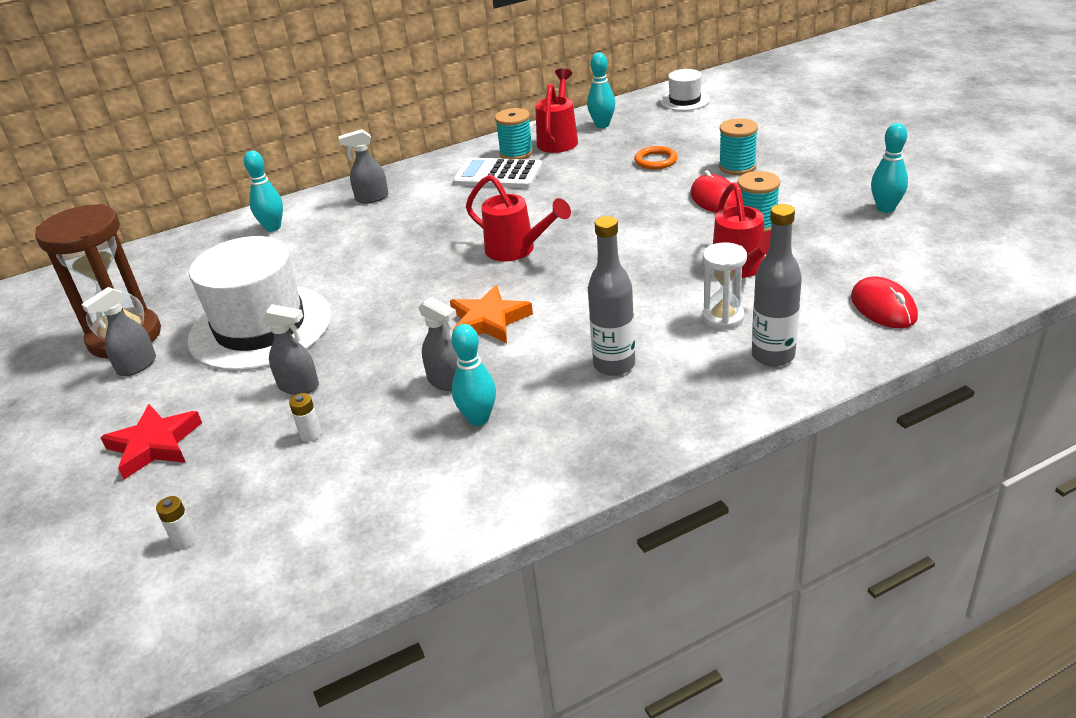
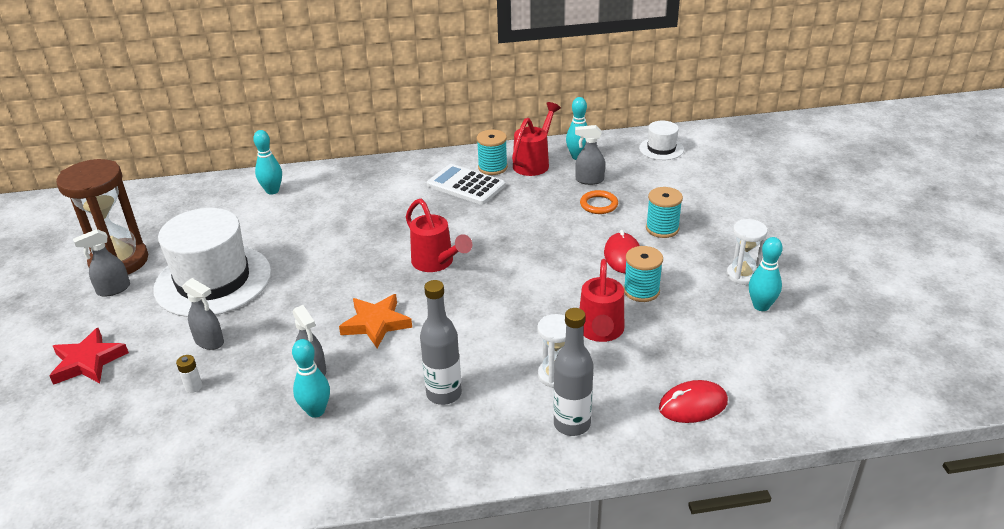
camera: 15 degrees right, 0 degrees up
white battery [156,496,196,549] -> none
grey spray bottle [338,129,388,203] -> grey spray bottle moved to [575,125,605,185]
red mouse [851,276,918,328] -> red mouse turned 75 degrees clockwise [659,380,728,423]
none -> white hourglass [727,219,768,285]

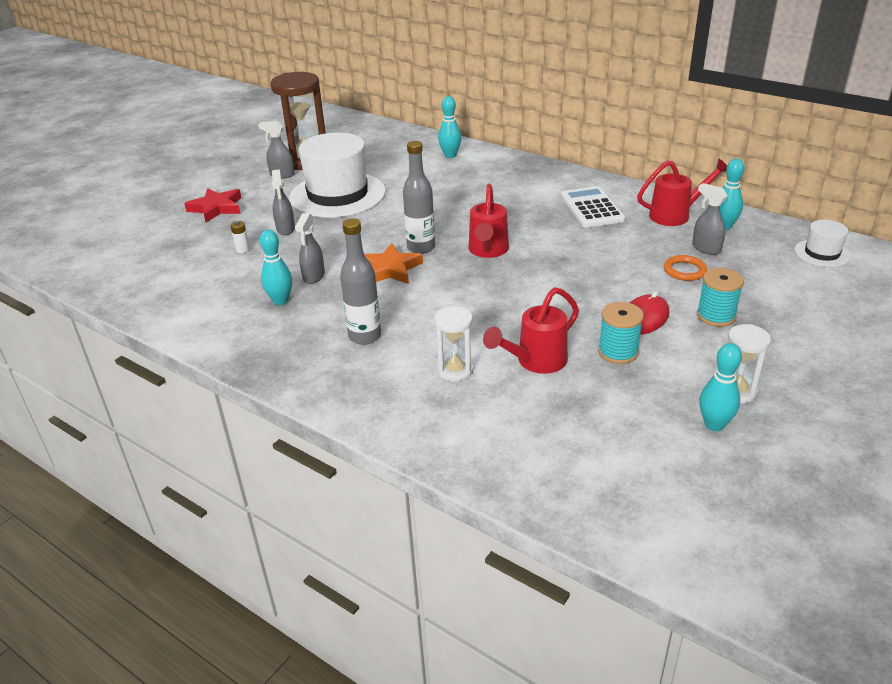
camera: 45 degrees right, 0 degrees up
turquoise spool [477,130,508,175] -> none
grey bottle [553,308,593,436] -> grey bottle moved to [403,141,435,254]
red mouse [659,380,728,423] -> none

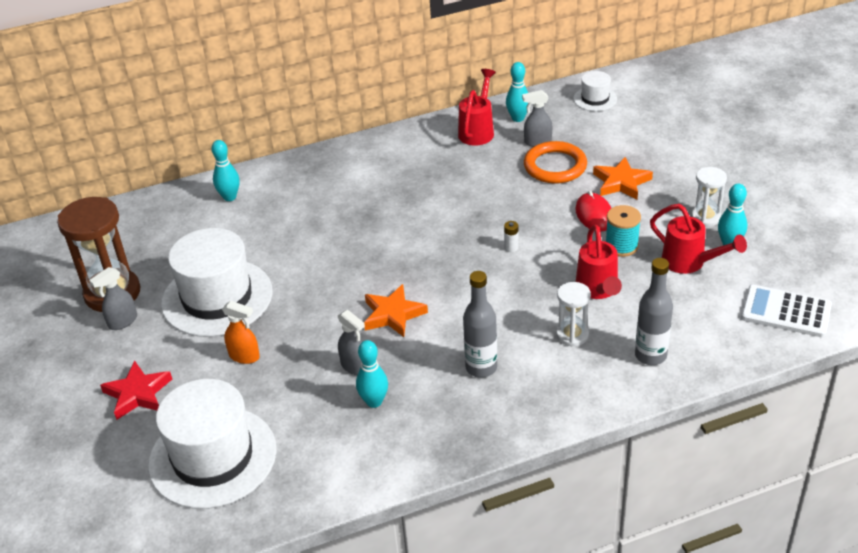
camera: 55 degrees left, 5 degrees up
white battery [230,221,250,253] -> white battery moved to [504,221,518,252]
grey spray bottle [272,169,295,235] -> orange spray bottle [222,301,260,364]
grey bottle [403,141,435,254] -> grey bottle moved to [635,258,673,365]
red watering can [469,184,509,258] -> red watering can moved to [650,204,747,274]
white calculator [561,186,625,228] -> white calculator moved to [741,285,832,337]
orange ring [664,255,707,281] -> orange ring [524,141,587,184], size x1.72
turquoise spool [697,268,744,327] -> orange star [593,157,653,199]
none -> white hat [148,379,277,509]

